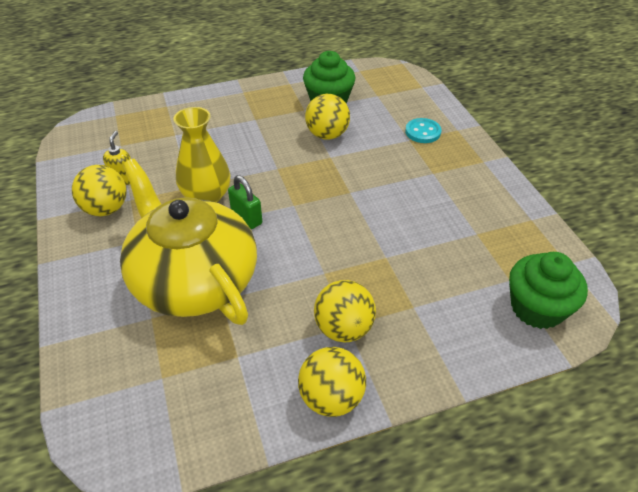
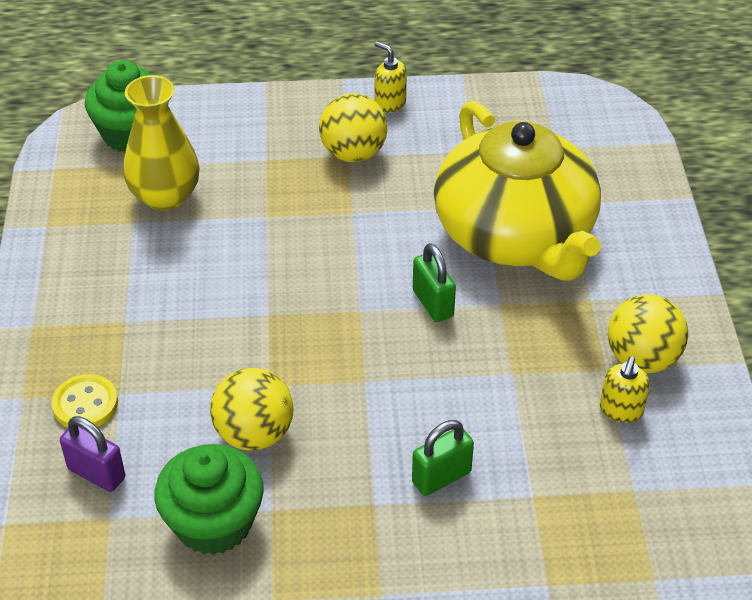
camera: 165 degrees left, 0 degrees up
yellow vase [173,107,230,203] -> yellow vase moved to [123,75,200,211]
yellow ball [298,347,366,417] -> yellow soap dispenser [374,41,407,113]
turquoise button [405,118,441,143] -> yellow button [52,374,118,428]
none -> purple padlock [60,416,125,492]
none -> green padlock [412,420,474,496]

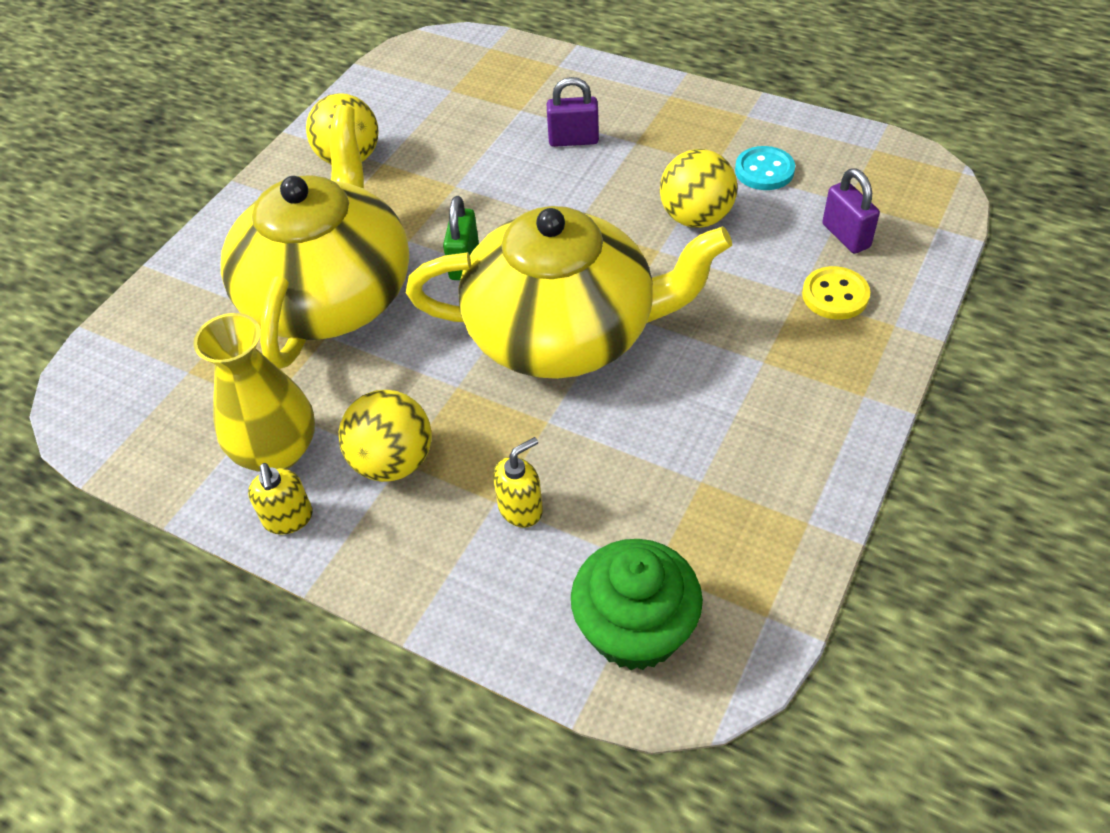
camera: 145 degrees left, 5 degrees up
yellow vase [123,75,200,211] -> yellow vase moved to [193,313,315,472]
green cupcake [154,444,264,555] -> turquoise button [735,146,795,190]
green padlock [412,420,474,496] -> purple padlock [547,77,599,147]
yellow soap dispenser [600,356,650,423] -> yellow soap dispenser moved to [493,437,543,528]
none -> yellow teapot [406,206,732,379]

